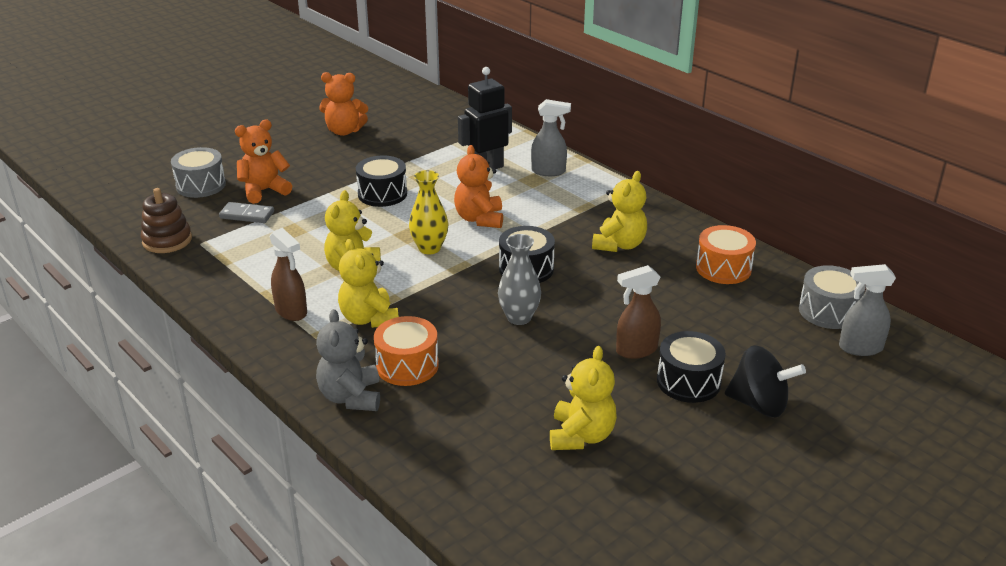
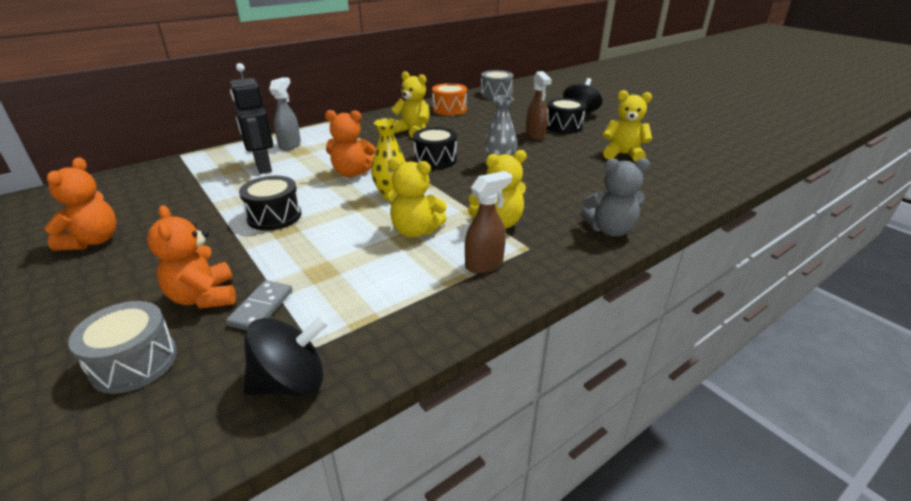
camera: 85 degrees left, 0 degrees up
brown stacking toy [141,188,192,253] -> black spinning top [244,315,329,396]
orange drum [374,316,439,386] -> none
grey spray bottle [839,264,896,356] -> none

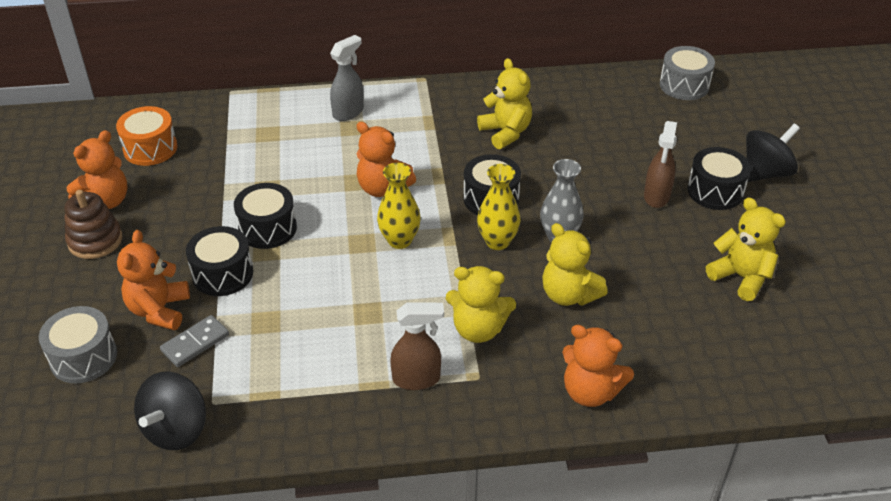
camera: 30 degrees right, 10 degrees up
black robot [230,63,274,174] -> none
black spinning top [244,315,329,396] -> black spinning top turned 105 degrees clockwise [134,372,206,450]
yellow teddy bear [388,157,447,238] -> yellow teddy bear moved to [542,223,608,306]
orange drum [432,83,467,115] -> orange drum moved to [116,106,177,166]
grey teddy bear [581,158,650,236] -> orange teddy bear [562,325,634,407]
none -> brown stacking toy [64,190,122,259]
none -> black drum [186,226,253,296]
none -> yellow vase [477,164,521,250]

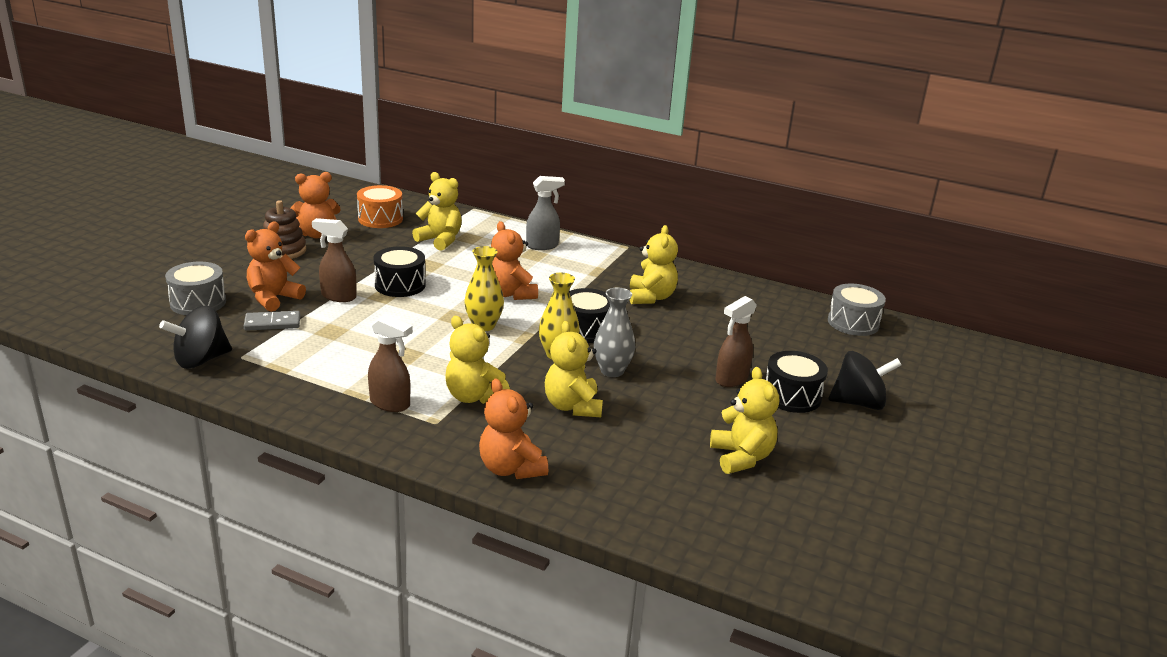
camera: 30 degrees right, 15 degrees down
black drum [186,226,253,296] -> brown spray bottle [312,218,357,302]
none -> yellow teddy bear [412,172,462,251]

